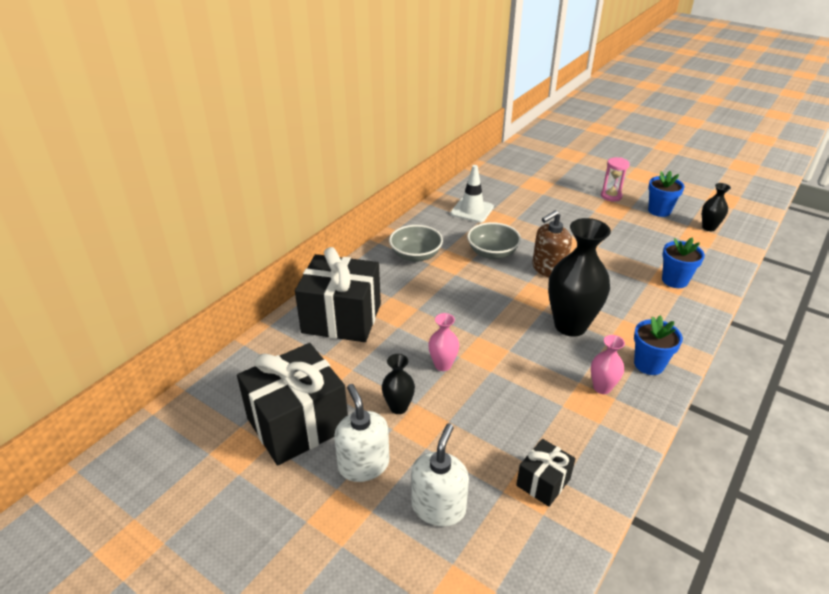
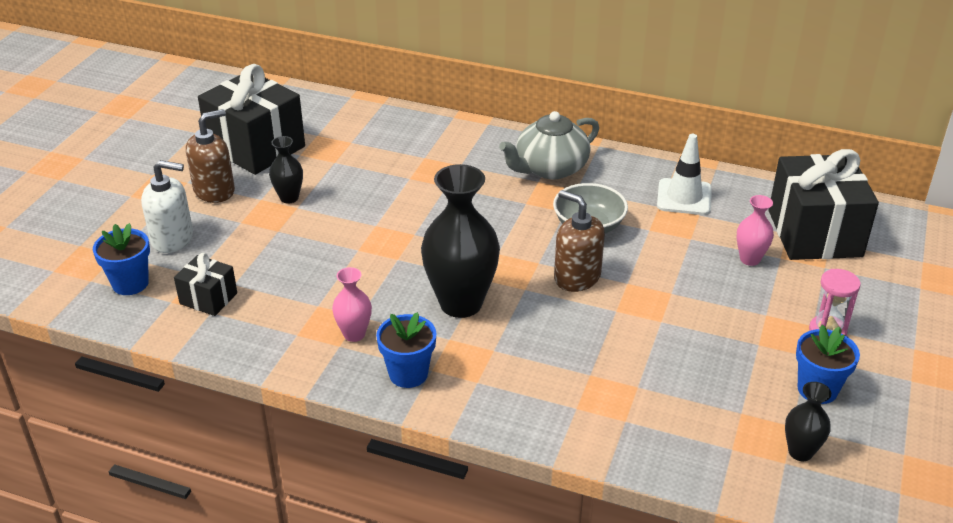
camera: 75 degrees right, 0 degrees up
black gift [295,247,381,342] -> black gift moved to [769,149,879,260]
white soap dispenser [334,384,389,482] -> brown soap dispenser [186,109,235,203]
grey bowl [389,225,443,262] -> grey teapot [499,111,599,179]
pink vase [428,313,459,371] -> pink vase moved to [737,195,774,266]
blue flower pot [662,237,705,288] -> blue flower pot moved to [93,223,150,295]

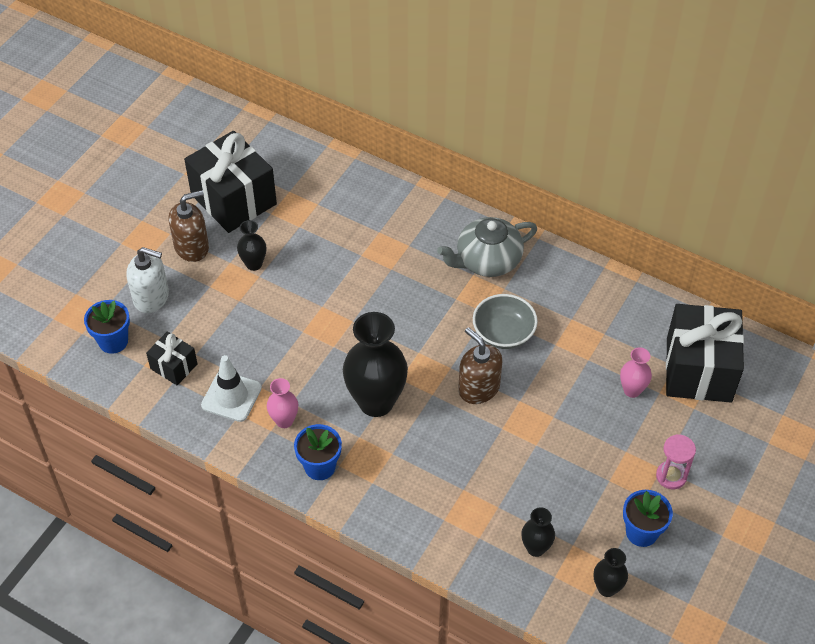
camera: 10 degrees right, 15 degrees up
white traffic cone [657,134,712,215] -> white traffic cone moved to [201,355,262,422]
none -> black vase [521,507,555,557]

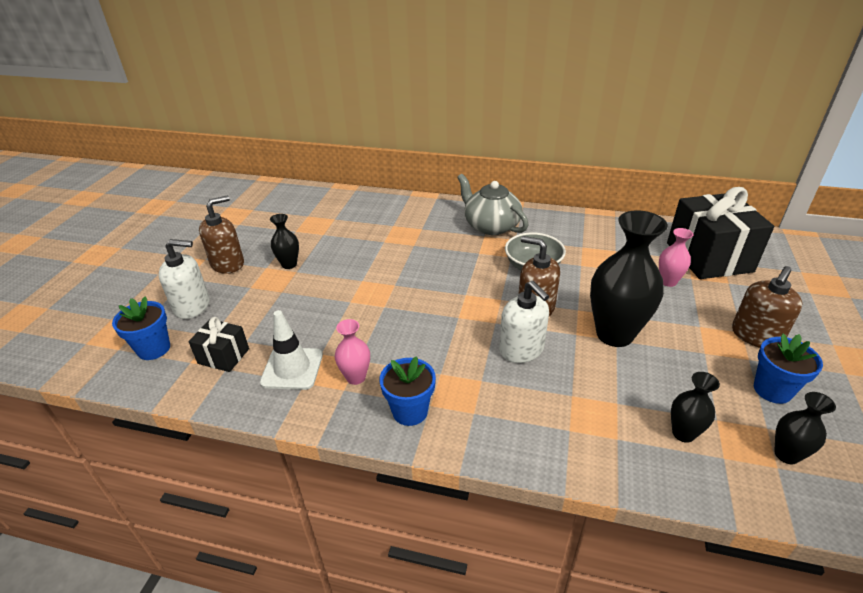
camera: 15 degrees left, 15 degrees down
black gift [184,131,277,233] -> none
black vase [343,312,408,417] -> black vase moved to [590,210,668,347]
grey teapot [437,217,537,277] -> grey teapot turned 90 degrees clockwise [457,174,529,235]
pink hourglass [656,434,696,489] -> brown soap dispenser [732,266,803,348]
none -> white soap dispenser [499,281,549,363]

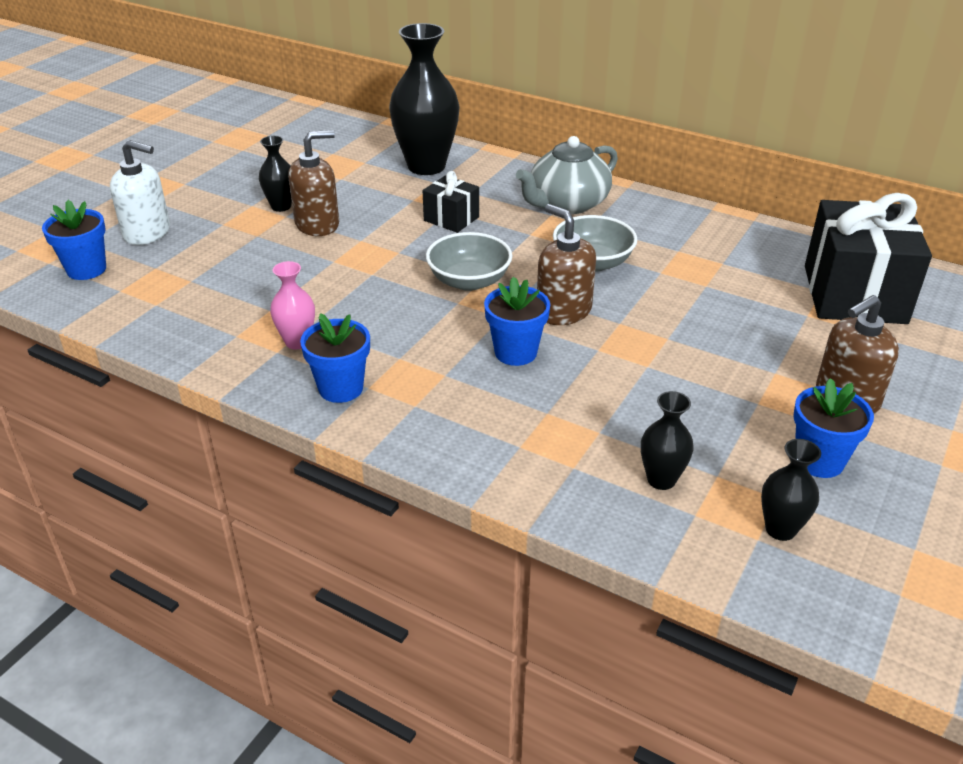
camera: 15 degrees right, 0 degrees up
black gift [188,317,249,372] -> black gift moved to [423,171,479,233]
brown soap dispenser [199,195,244,274] -> brown soap dispenser moved to [288,130,339,236]
white traffic cone [260,310,323,390] -> none
grey teapot [457,174,529,235] -> grey teapot turned 105 degrees counterclockwise [516,136,618,214]
white soap dispenser [499,281,549,363] -> blue flower pot [484,277,550,366]
black vase [590,210,668,347] -> black vase moved to [389,23,460,175]
pink vase [659,228,693,287] -> none
none -> grey bowl [426,232,512,291]

